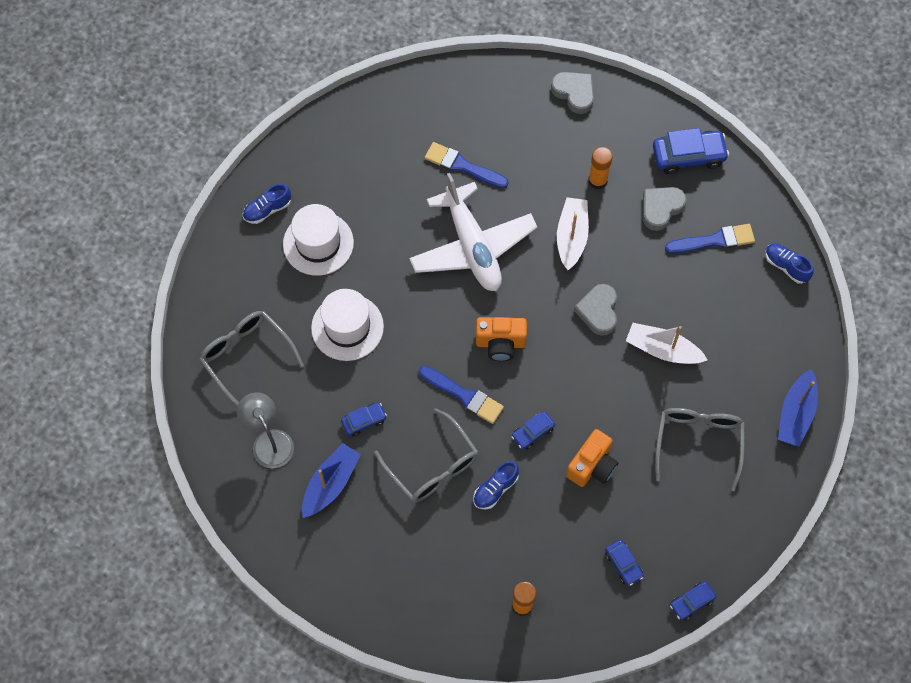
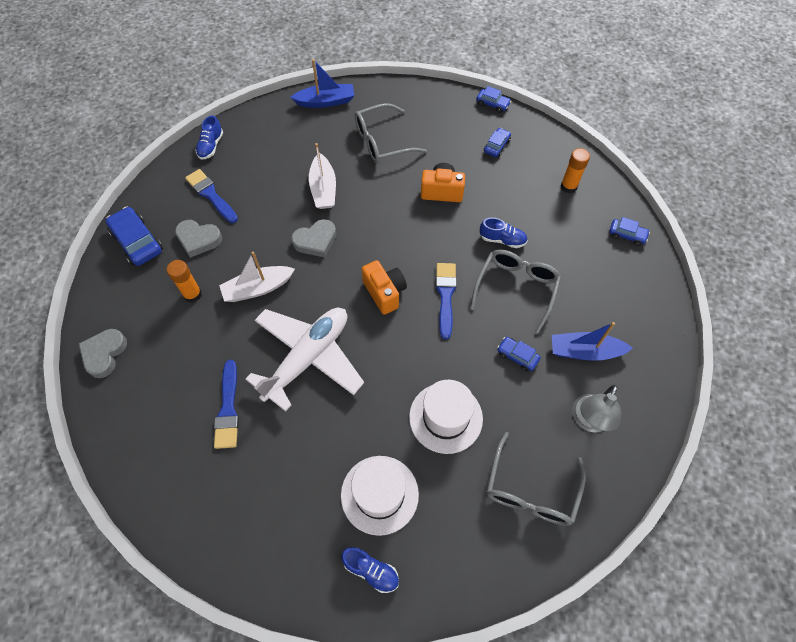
camera: 120 degrees left, 5 degrees down
blue car [511,411,555,450] -> blue car moved to [609,217,650,246]

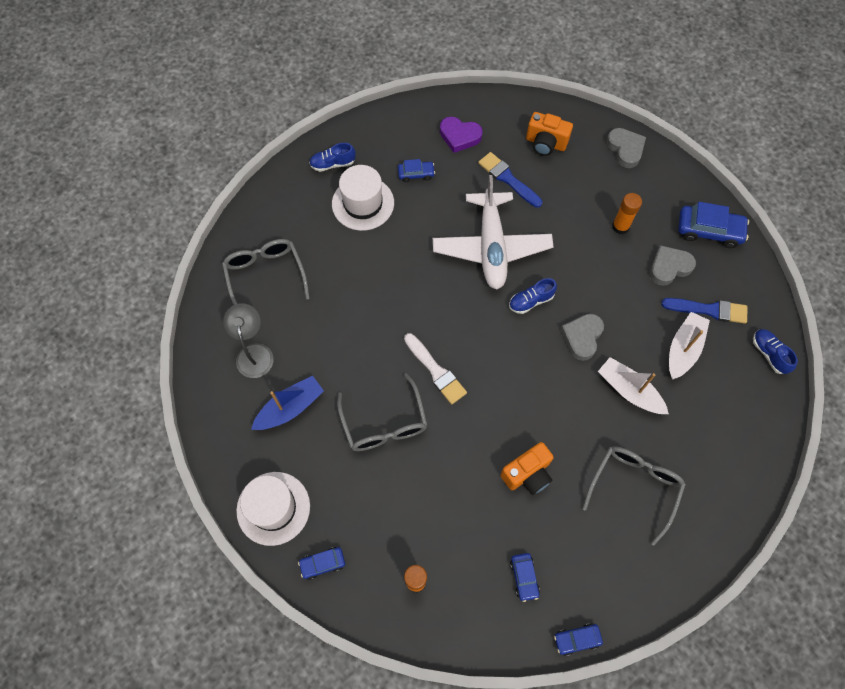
camera: 140 degrees right, 5 degrees up
white boat [219,251,295,302] -> white boat moved to [669,312,710,380]
blue boat [290,59,355,108] -> none
orange camera [362,260,407,315] -> orange camera moved to [526,112,573,156]
white hat [409,380,483,454] -> white hat moved to [236,472,310,546]
blue brush [436,263,457,339] -> white brush [404,333,467,404]
blue shoe [480,217,528,248] -> blue shoe moved to [509,278,557,314]
blue car [497,337,541,372] -> blue car moved to [398,159,435,182]
none -> purple heart [440,117,483,153]

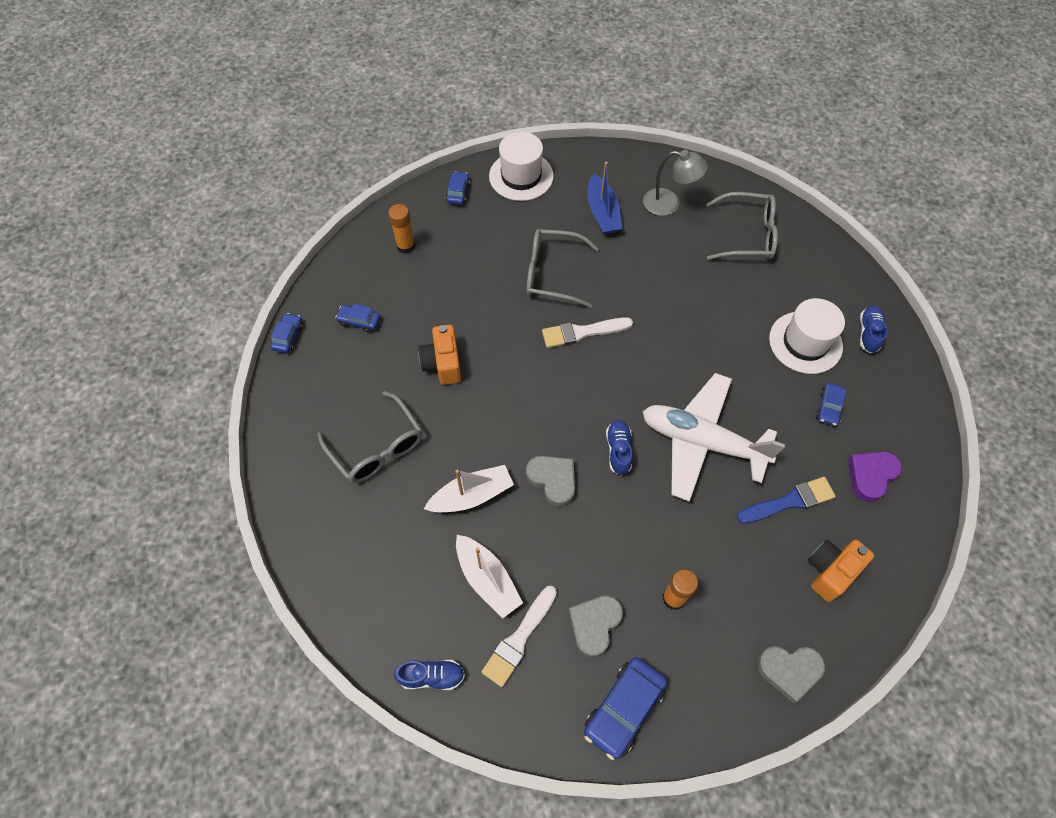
camera: 115 degrees right, 5 degrees down
grey heart [650,245,696,286] -> grey heart turned 150 degrees counterclockwise [568,595,623,658]
blue brush [661,298,747,324] -> white brush [481,586,557,687]

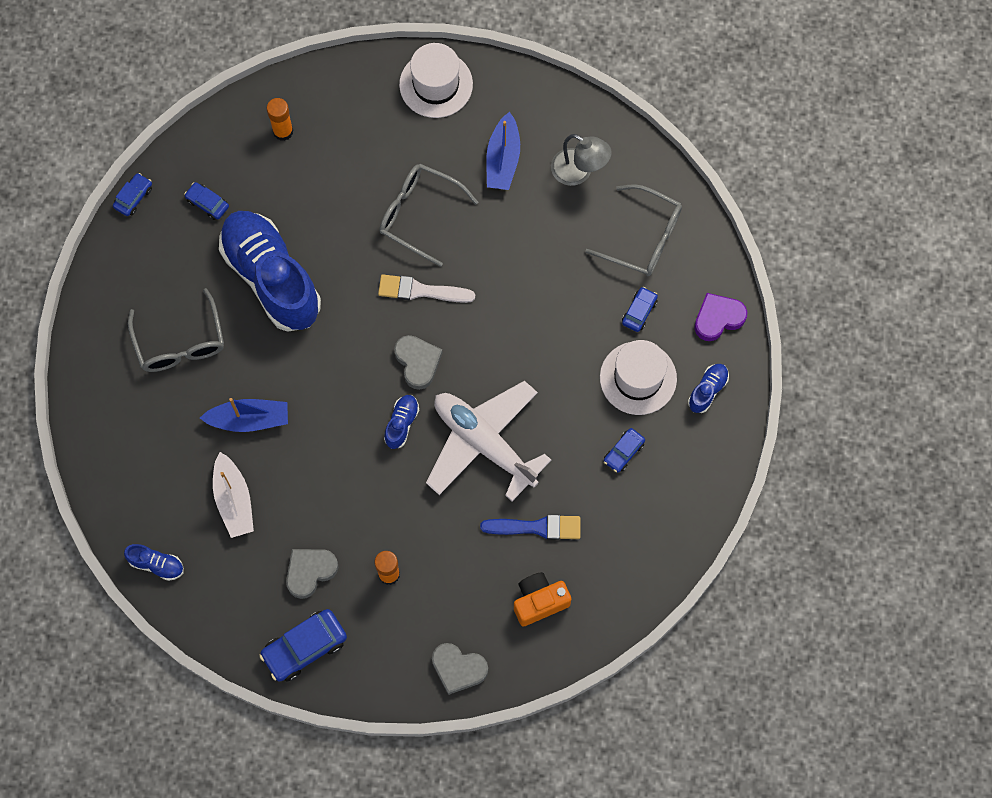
camera: 20 degrees right, 10 degrees up
orange camera [418,325,461,385] -> blue shoe [219,211,321,332]
white boat [424,465,514,512] -> blue boat [200,398,288,432]
blue car [446,172,470,205] -> blue car moved to [622,287,658,332]
white brush [481,586,557,687] -> none
grey heart [526,456,575,507] -> grey heart moved to [394,335,443,390]
purple heart [848,451,902,502] -> purple heart moved to [694,293,747,341]

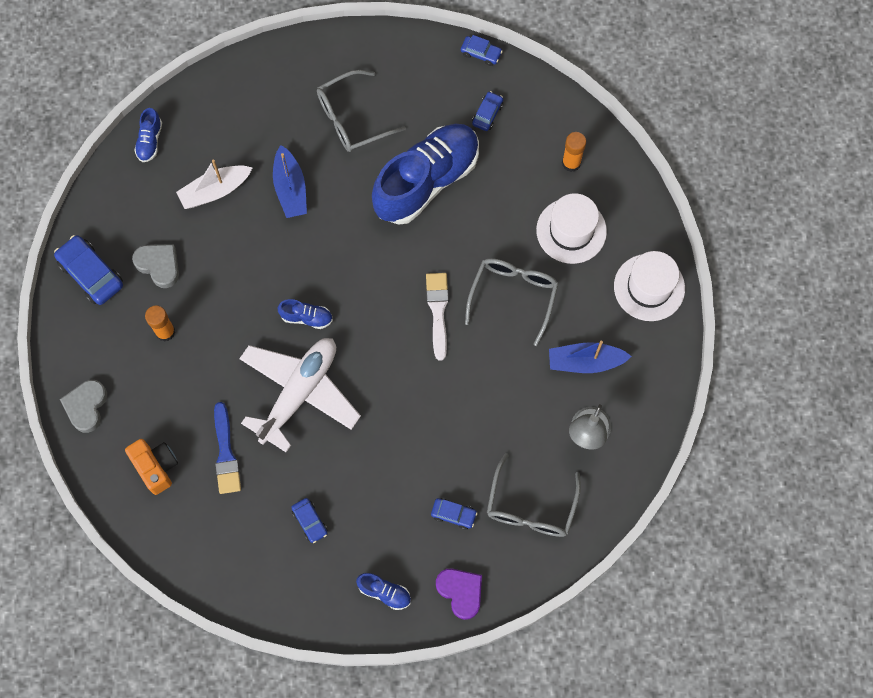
camera: 80 degrees right, 0 degrees up
grey heart [394,335,443,390] -> none
white hat [600,340,677,415] -> white hat moved to [536,193,607,264]
blue car [604,428,645,473] -> blue car turned 150 degrees counterclockwise [291,498,328,543]

